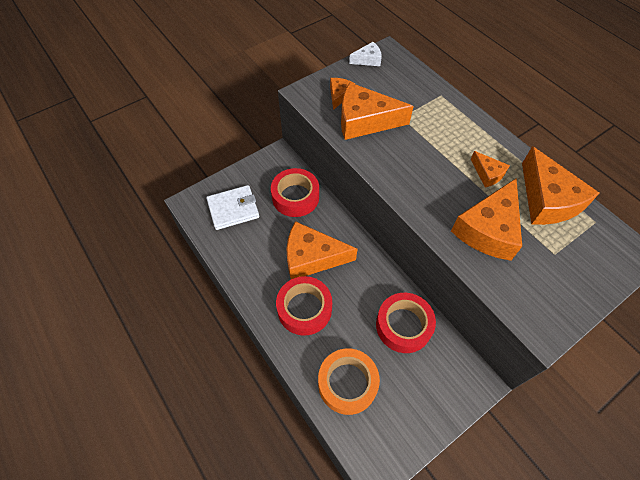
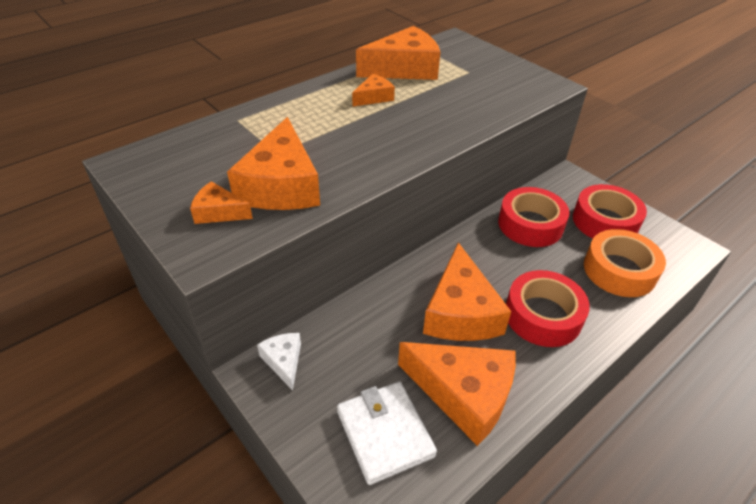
camera: 95 degrees left, 15 degrees down
red tape [271,168,319,217] -> red tape moved to [573,184,647,239]
white cheese [349,42,382,66] -> white cheese moved to [257,333,301,391]
orange cheese [451,178,522,261] -> orange cheese moved to [398,342,516,446]

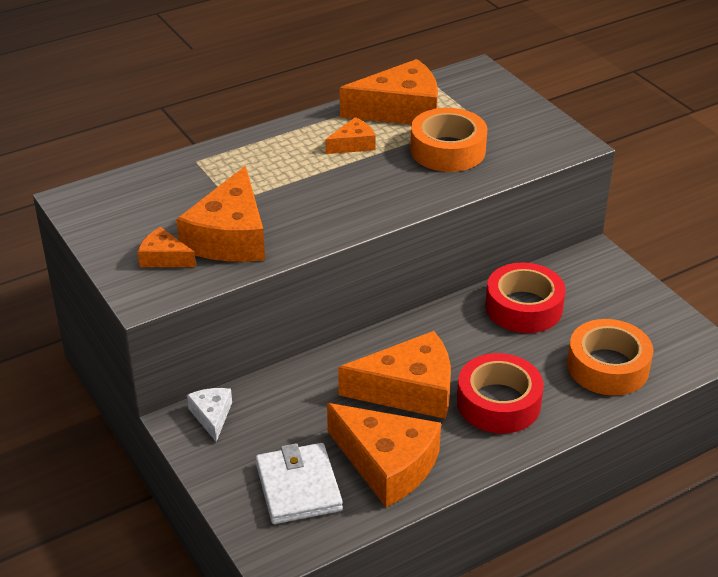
camera: 10 degrees right, 5 degrees down
orange cheese [423,242,511,341] -> orange cheese turned 105 degrees counterclockwise [338,331,451,419]
red tape [573,184,647,239] -> none
none -> orange tape [410,108,487,172]

